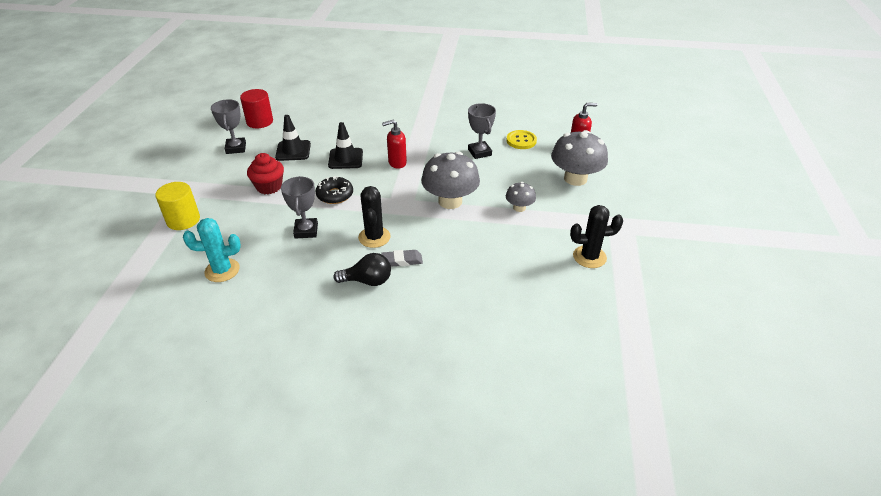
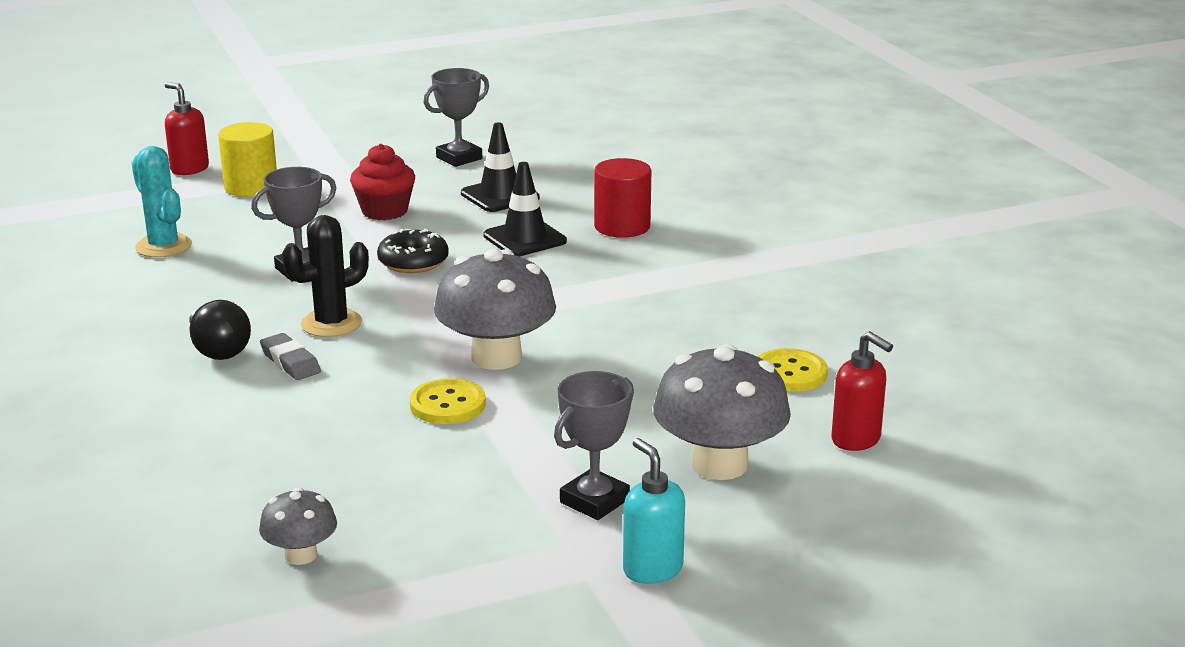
camera: 60 degrees right, 15 degrees down
red cylinder [240,89,273,128] -> red cylinder moved to [594,158,651,238]
red soap dispenser [382,120,407,169] -> red soap dispenser moved to [165,82,209,175]
grey trophy [468,103,496,159] -> grey trophy moved to [554,371,634,520]
grey mushroom [506,182,536,212] -> grey mushroom moved to [259,487,337,565]
black cactus [570,205,623,268] -> none
none -> yellow button [410,378,486,424]
none -> turquoise soap dispenser [623,438,685,584]

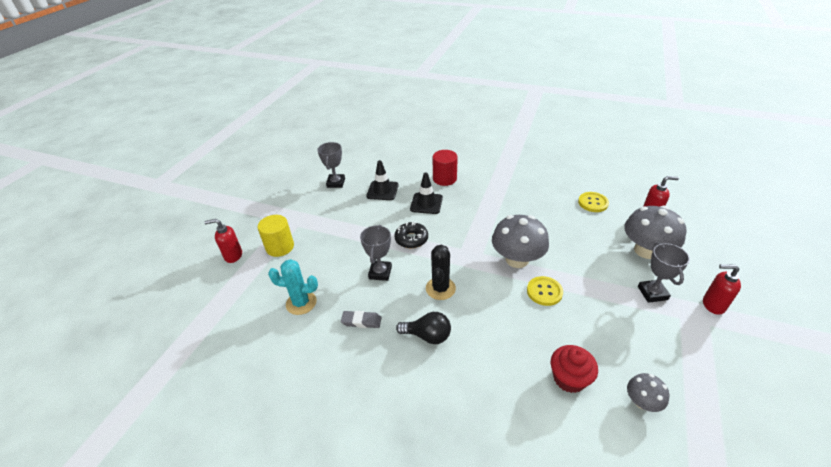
camera: 45 degrees left, 15 degrees up
grey eraser [260,333,321,380] -> grey eraser moved to [341,311,381,328]
red cupcake [350,144,415,220] -> red cupcake moved to [551,345,598,393]
turquoise soap dispenser [623,438,685,584] -> red soap dispenser [703,264,741,315]

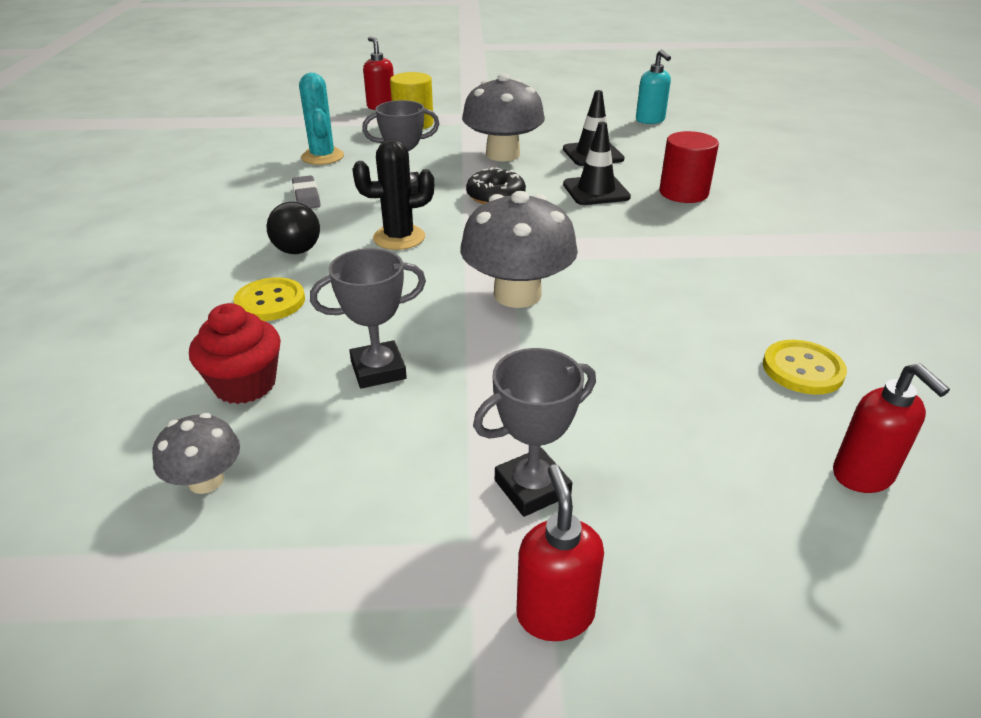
camera: 65 degrees right, 5 degrees down
grey trophy [317,142,345,188] -> grey trophy moved to [310,248,426,389]
yellow button [527,276,563,306] -> yellow button moved to [233,277,305,321]
grey mushroom [624,206,686,259] -> grey mushroom moved to [462,73,545,162]
none -> turquoise soap dispenser [636,50,671,124]

